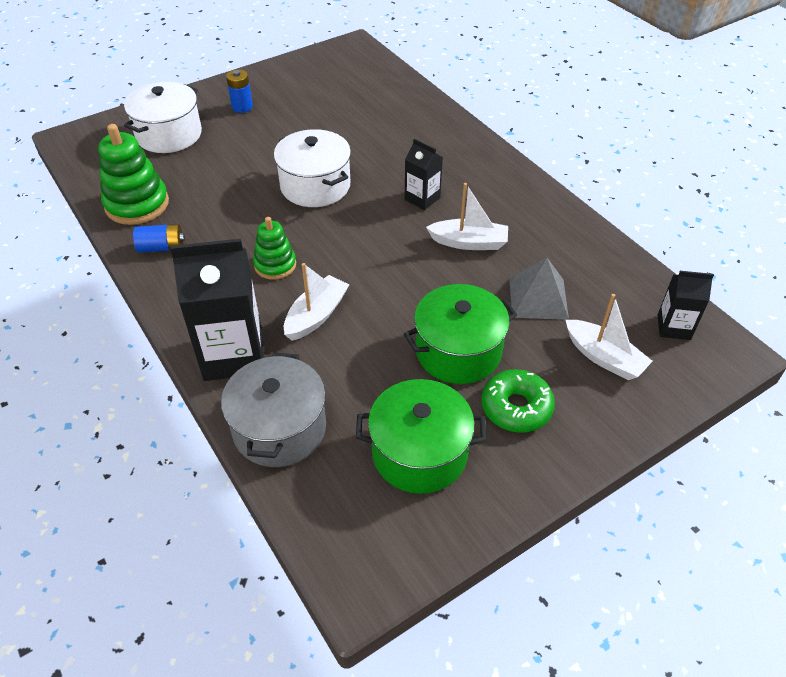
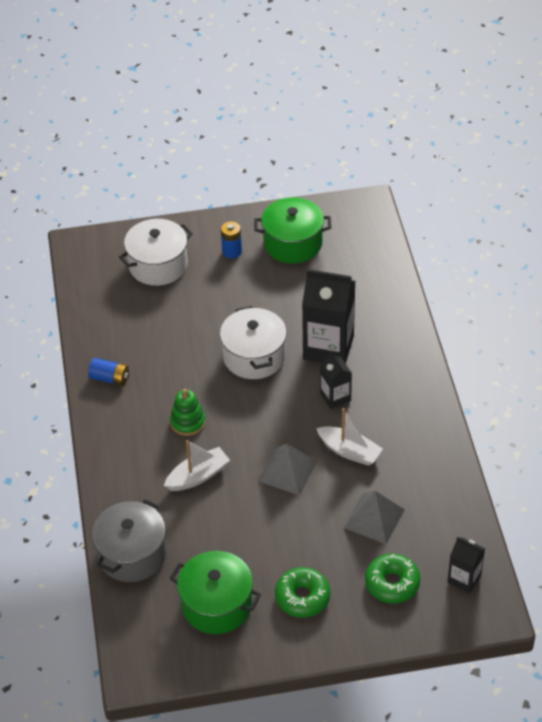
camera: 25 degrees right, 0 degrees up
green stacking toy [98,124,169,225] -> none
black carton [170,239,264,381] -> black carton moved to [302,269,355,364]
green pot [404,284,517,384] -> green pot moved to [254,197,331,264]
white boat [565,294,653,380] -> green donut [365,554,420,603]
none -> grey pyramid [258,444,317,496]

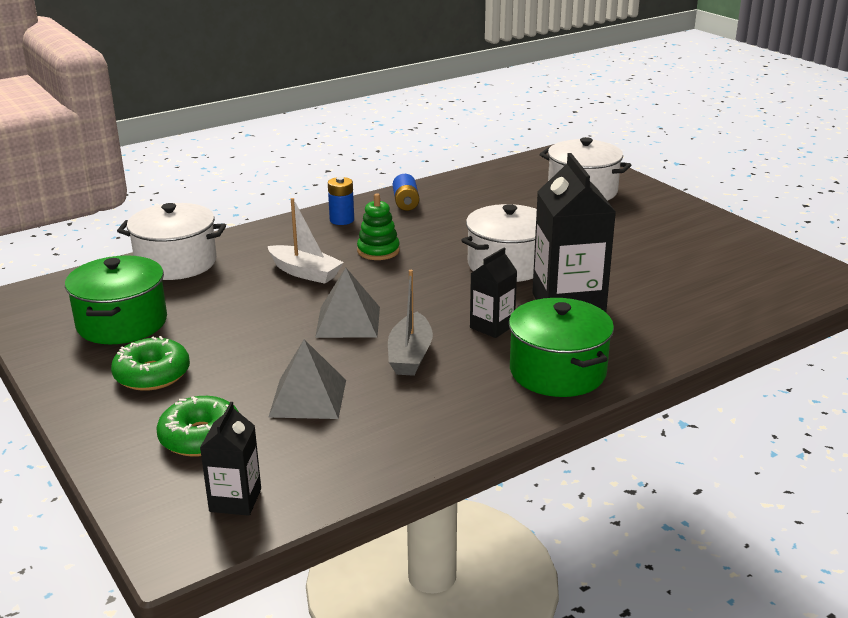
camera: 65 degrees right, 20 degrees down
grey pot [92,499,166,582] -> white pot [117,203,226,280]
blue battery [221,221,242,259] -> blue battery moved to [328,177,354,225]
green pot [254,197,331,264] -> green pot moved to [509,298,614,397]
white boat [316,408,383,466] -> grey boat [388,270,433,376]

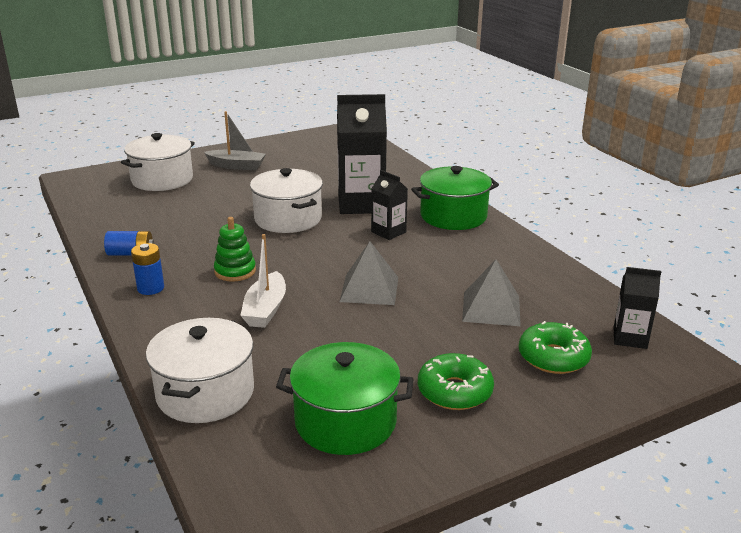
camera: 85 degrees left, 0 degrees up
white boat [268,198,344,284] -> white boat turned 150 degrees clockwise [240,234,286,328]
grey boat [388,270,433,376] -> grey boat moved to [204,111,266,170]

